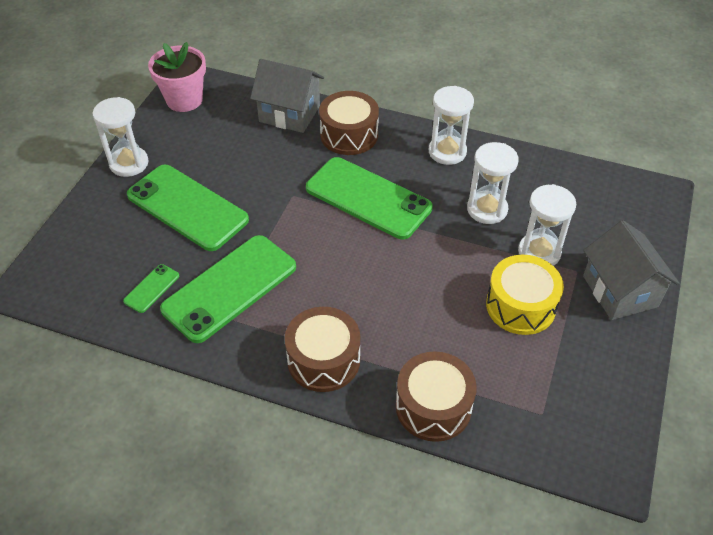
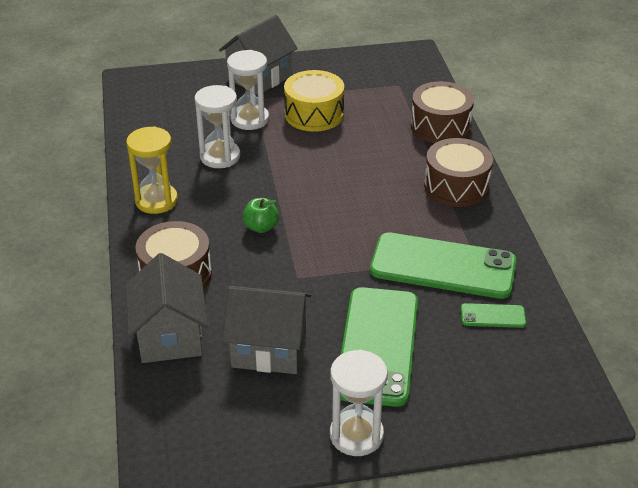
camera: 120 degrees left, 10 degrees down
pink flower pot [148,42,206,112] -> none
green phone [306,157,433,240] -> green apple [243,198,279,233]
white hourglass [429,86,474,165] -> yellow hourglass [126,126,178,214]
none -> grey house [222,286,311,374]

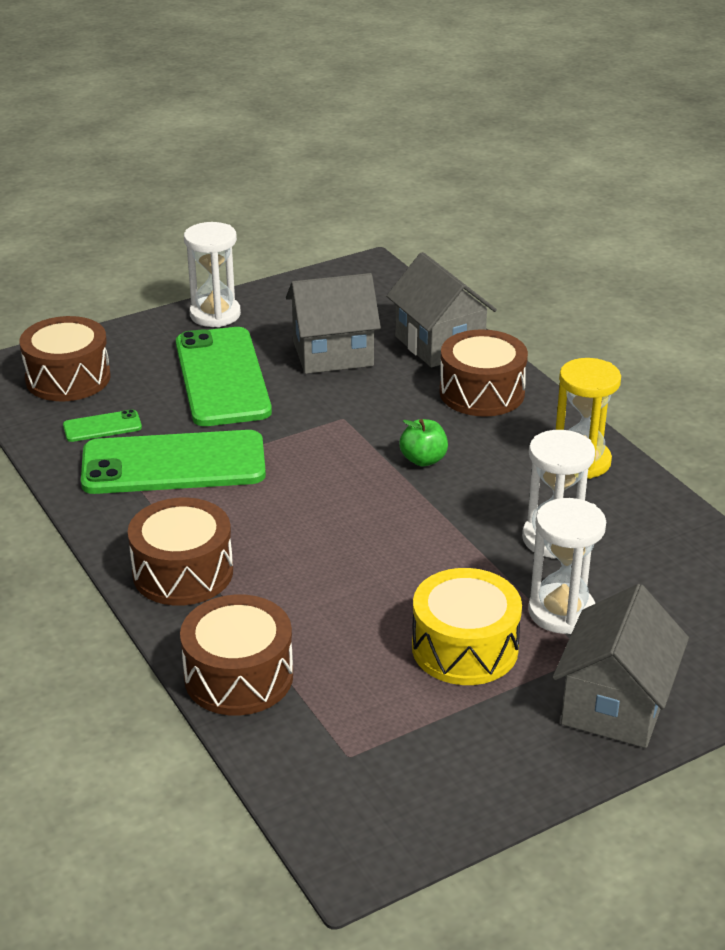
camera: 160 degrees right, 5 degrees down
none -> brown drum [19,316,111,401]

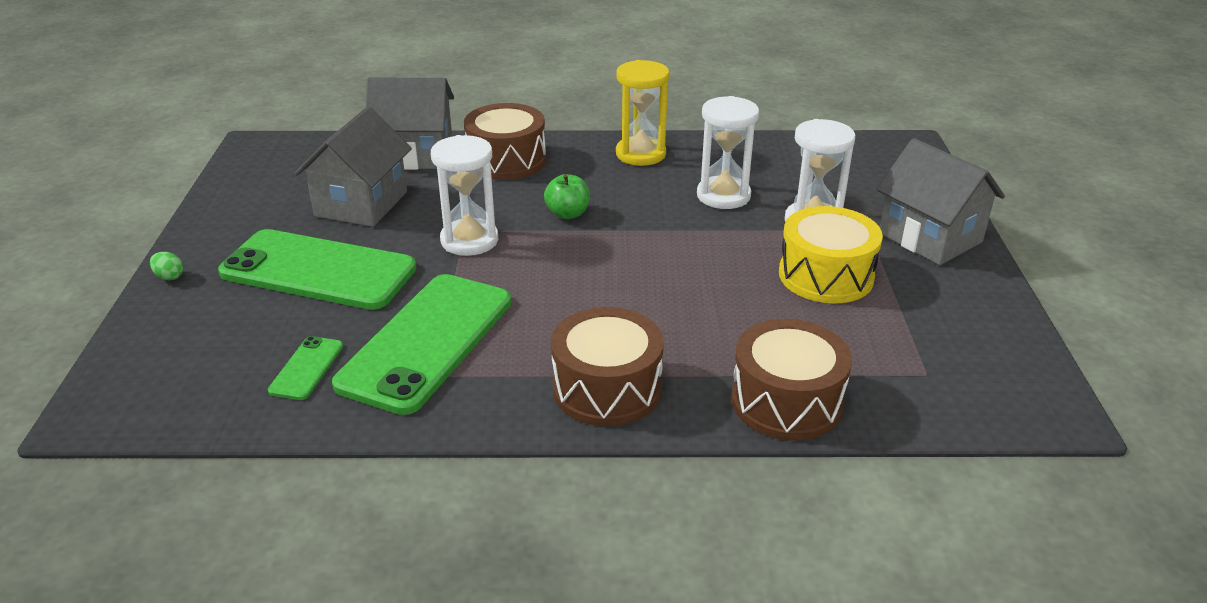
camera: 60 degrees left, 0 degrees up
brown drum [19,316,111,401] -> none
white hourglass [184,222,241,327] -> white hourglass moved to [431,135,498,256]
none -> green egg [150,252,184,280]

